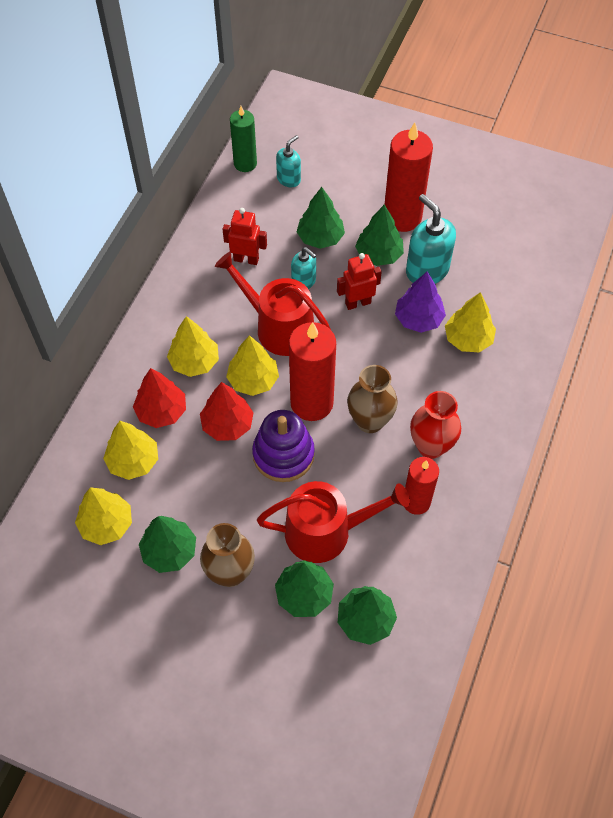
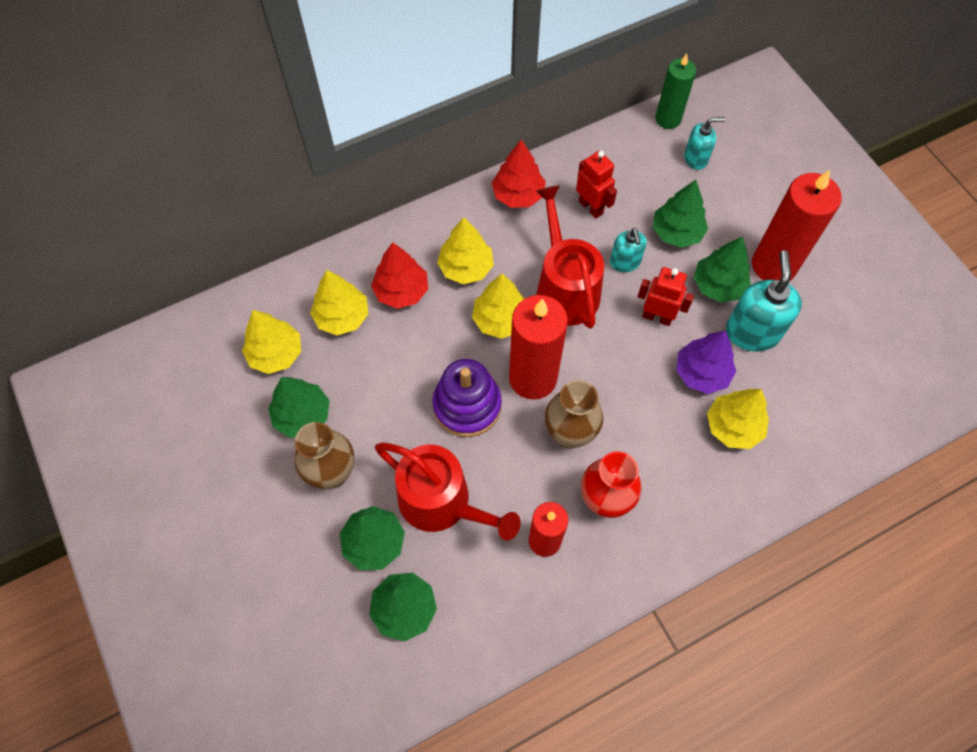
camera: 40 degrees right, 5 degrees up
red tree [200,382,254,441] -> red tree moved to [492,140,546,208]

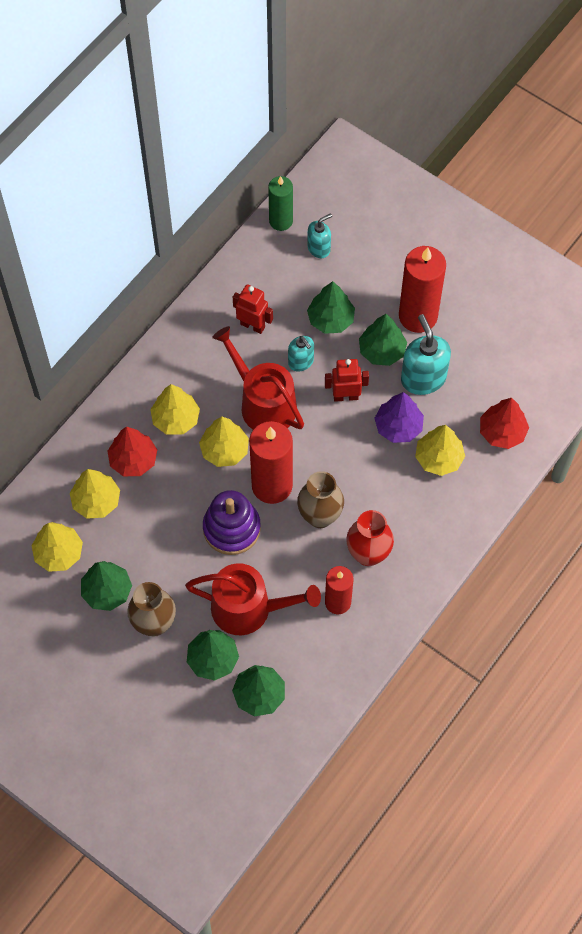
camera: 25 degrees left, 0 degrees up
red tree [492,140,546,208] -> red tree moved to [480,398,529,449]

